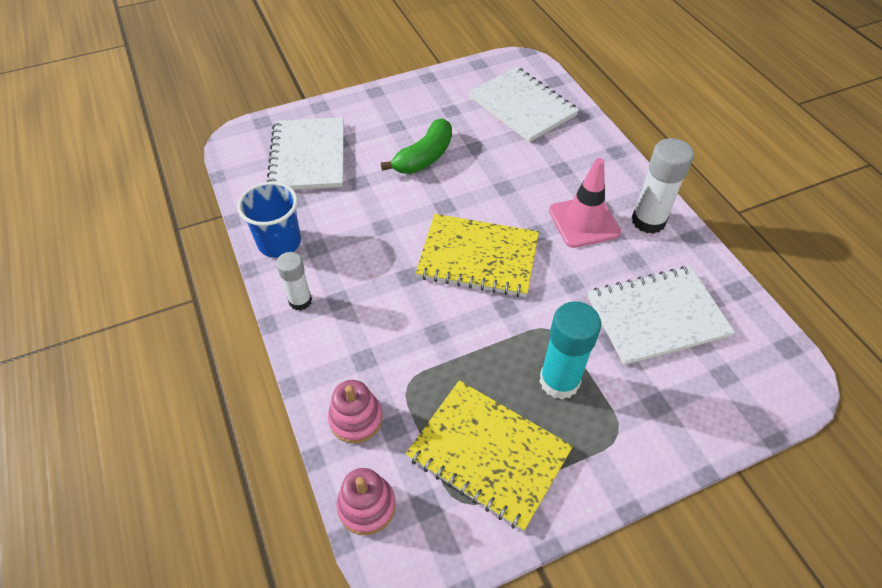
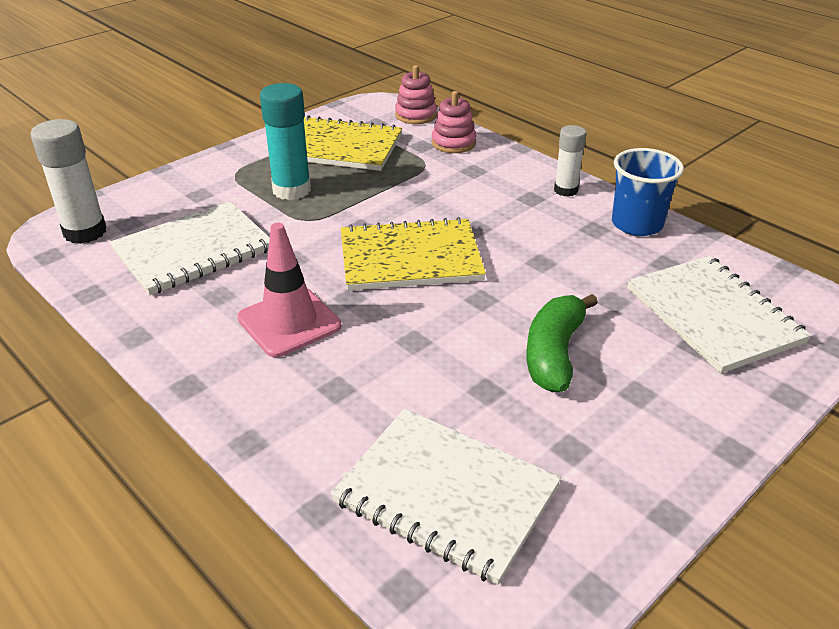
camera: 160 degrees right, 15 degrees down
white glue stick [632,138,694,234] -> white glue stick moved to [31,119,107,244]

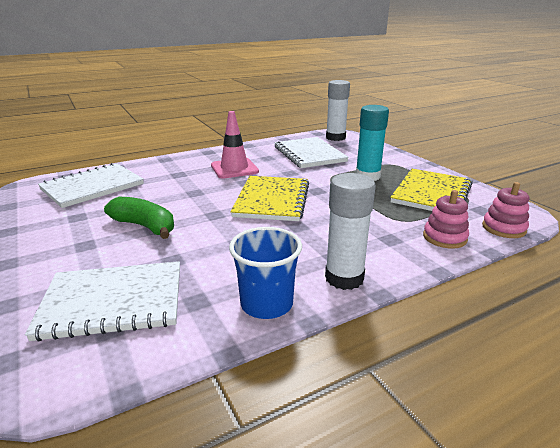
camera: 105 degrees right, 10 degrees down
white glue stick [554,125,586,197] -> white glue stick [325,173,376,290], size x1.60

